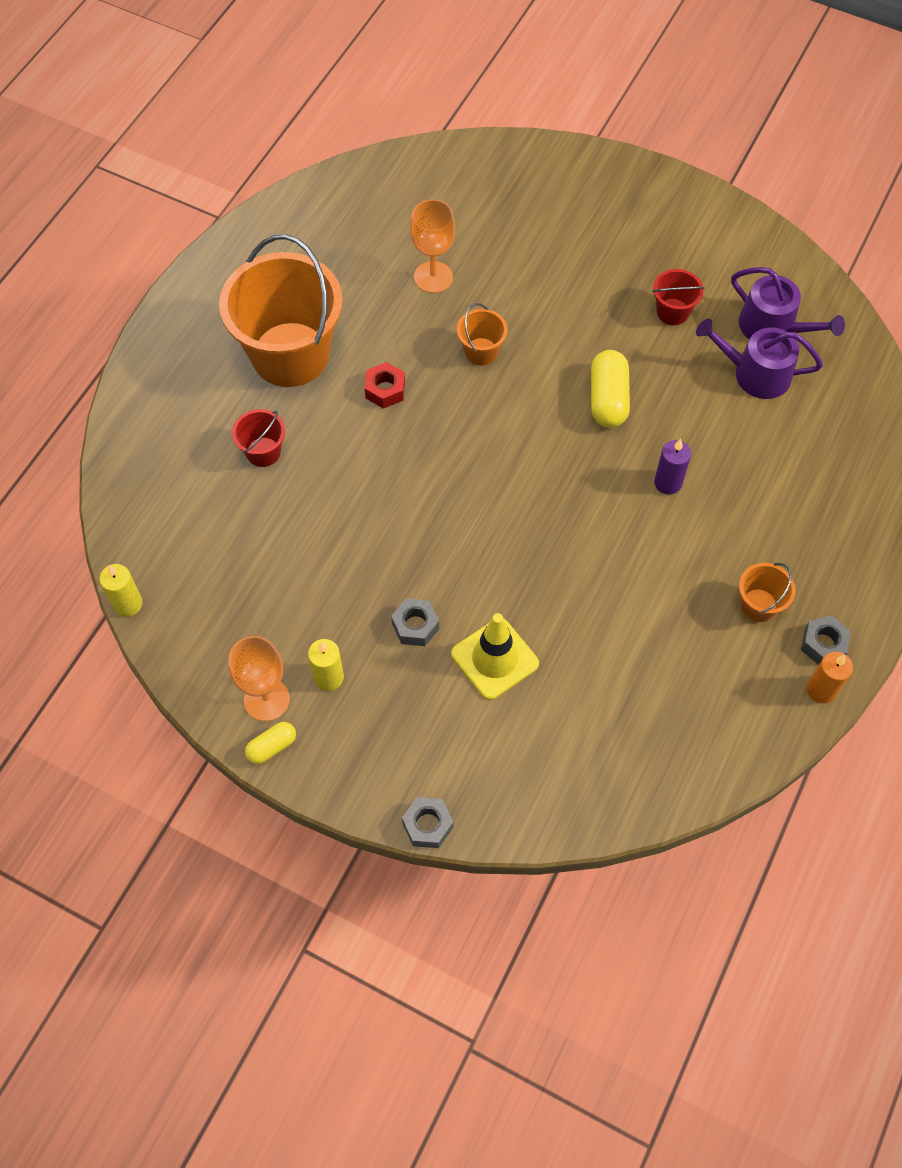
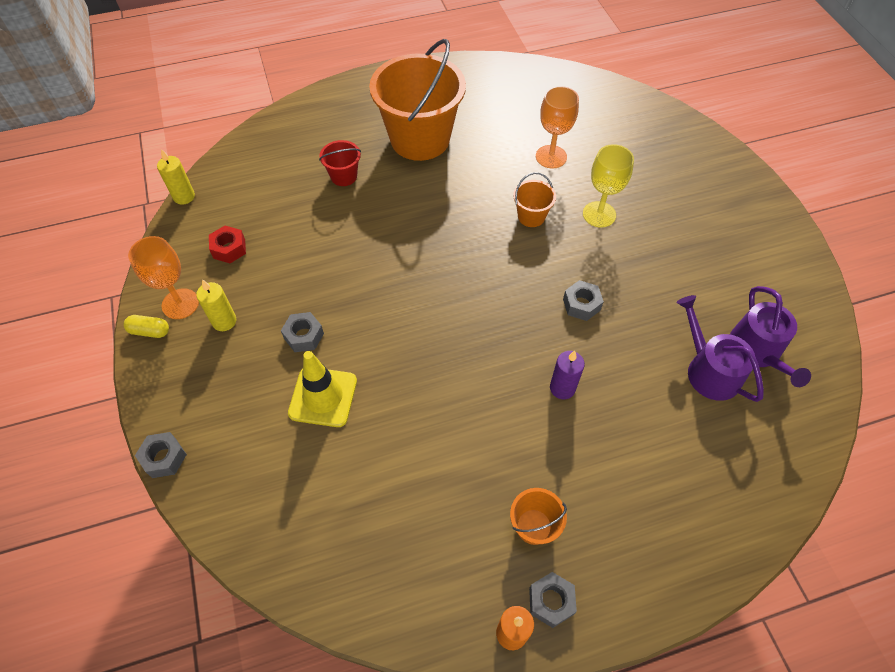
camera: 45 degrees right, 5 degrees down
red nut [365,362,405,409] -> red nut moved to [209,226,246,263]
yellow capsule [591,350,630,428] -> grey nut [563,280,604,321]
red bucket [652,269,705,325] -> none
none -> yellow goblet [583,144,634,228]

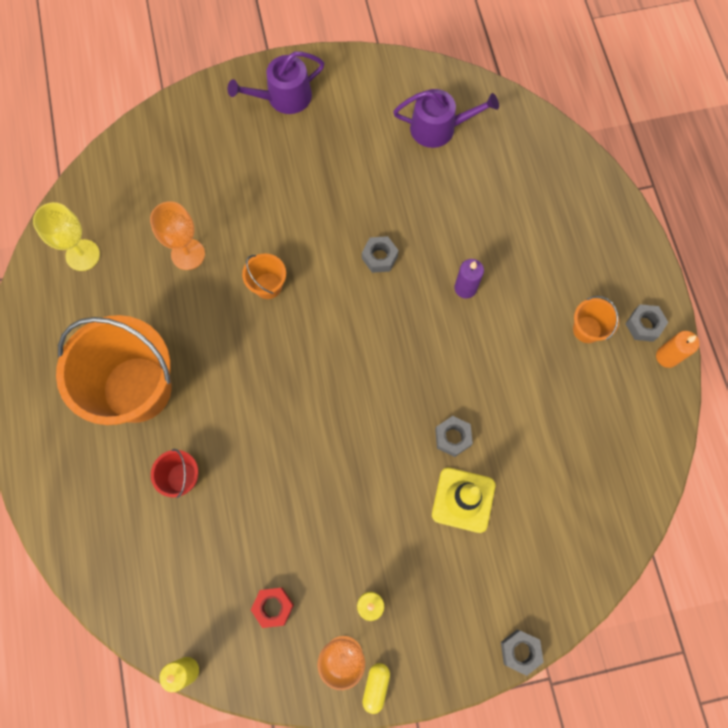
camera: 85 degrees left, 15 degrees up
grey nut [281,312,324,352] -> grey nut moved to [435,416,473,457]
yellow goblet [583,144,634,228] -> yellow goblet moved to [33,202,100,271]
purple watering can [677,295,764,402] -> purple watering can moved to [228,51,324,114]

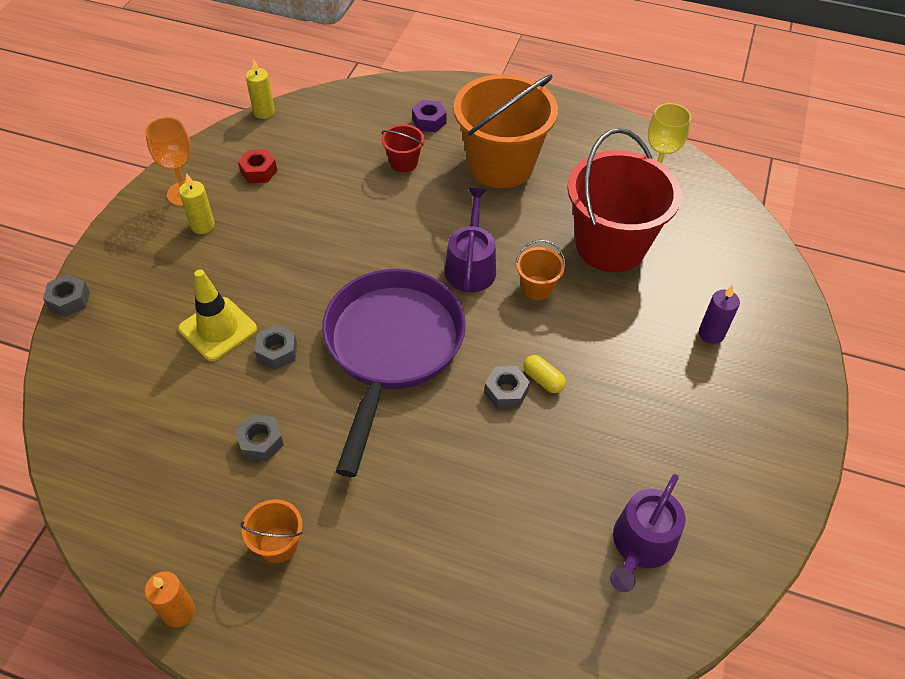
camera: 120 degrees right, 20 degrees down
orange goblet [150,201,205,270] -> red bucket [567,128,681,272]
purple watering can [228,51,324,114] -> purple watering can moved to [445,188,496,292]
yellow capsule [363,663,390,714] -> yellow capsule moved to [523,355,566,393]
purple candle [454,259,484,298] -> purple candle moved to [699,285,740,344]
grey nut [625,304,668,342] -> grey nut moved to [235,414,284,462]
none -> purple pan [322,269,466,477]
none -> purple nut [412,100,447,132]

